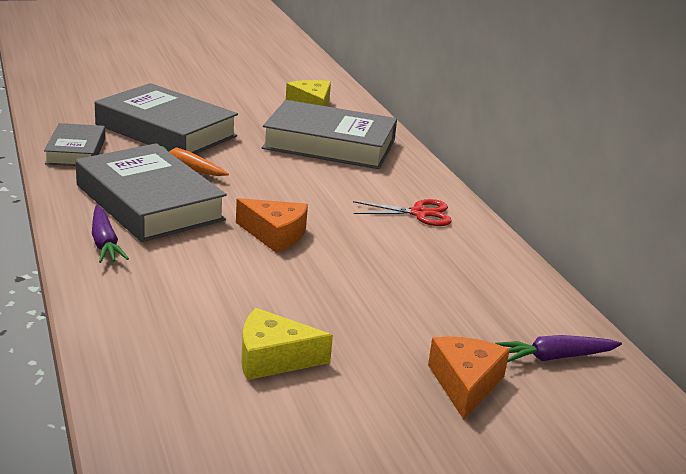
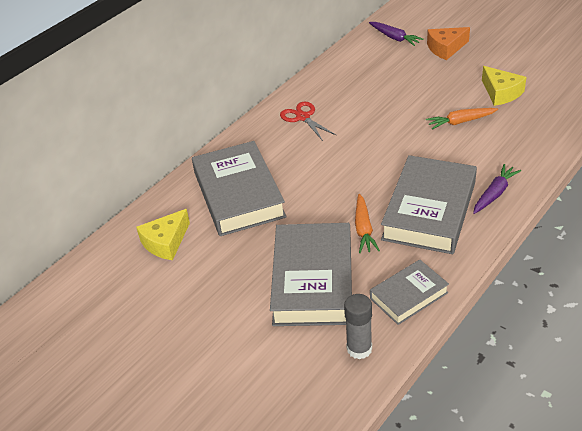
camera: 115 degrees left, 15 degrees up
orange cheese [236,198,308,253] -> none
none -> grey glue stick [344,294,372,359]
none -> orange carrot [426,108,498,130]

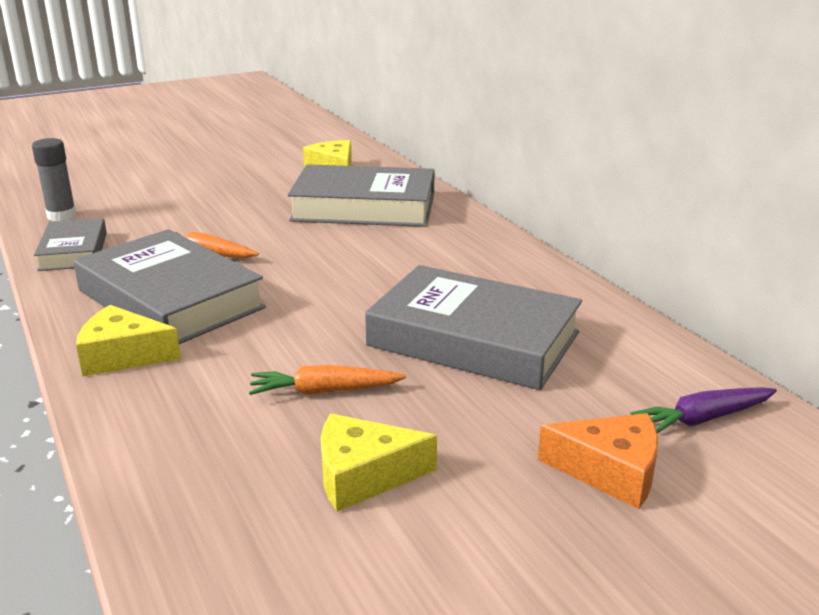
camera: 110 degrees right, 15 degrees down
grey book [270,223,352,326] -> grey book moved to [365,265,582,390]
red scissors [280,102,336,141] -> none
orange carrot [426,108,498,130] -> orange carrot turned 105 degrees counterclockwise [249,365,406,395]
orange cheese [427,27,470,60] -> orange cheese turned 105 degrees clockwise [538,413,658,509]
purple carrot [473,164,521,214] -> yellow cheese [76,305,181,376]

